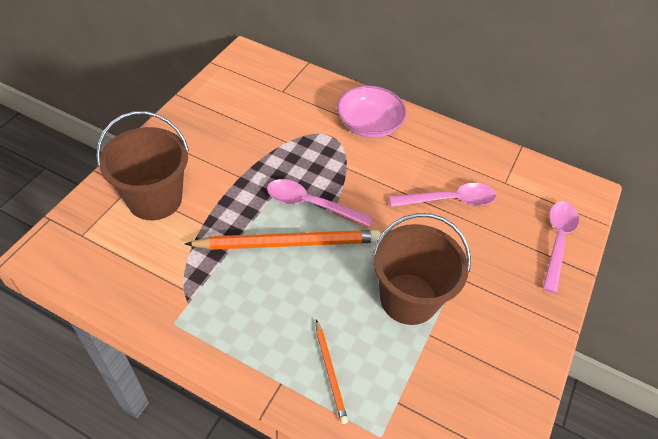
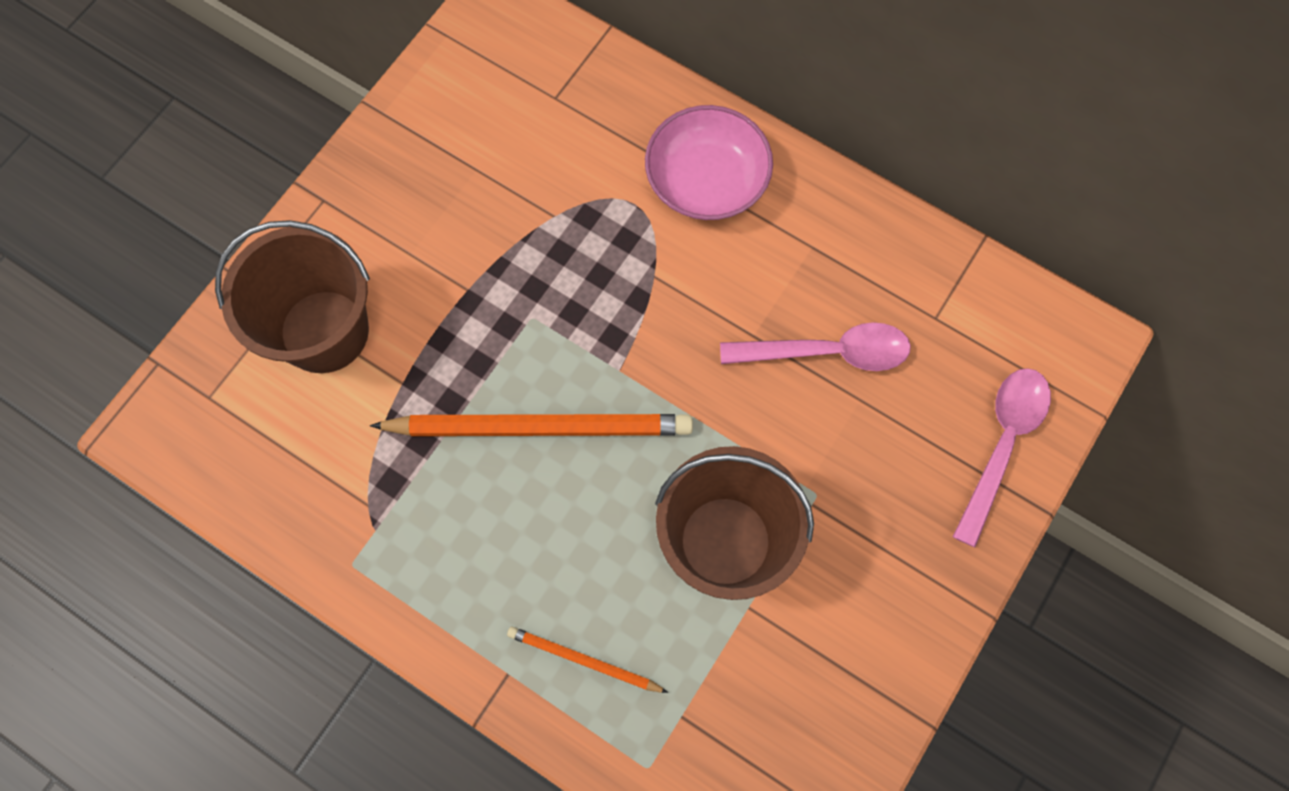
camera: 10 degrees right, 20 degrees up
pink spoon [267,179,373,227] -> none
orange pencil [316,319,348,424] -> orange pencil turned 120 degrees clockwise [507,627,668,693]

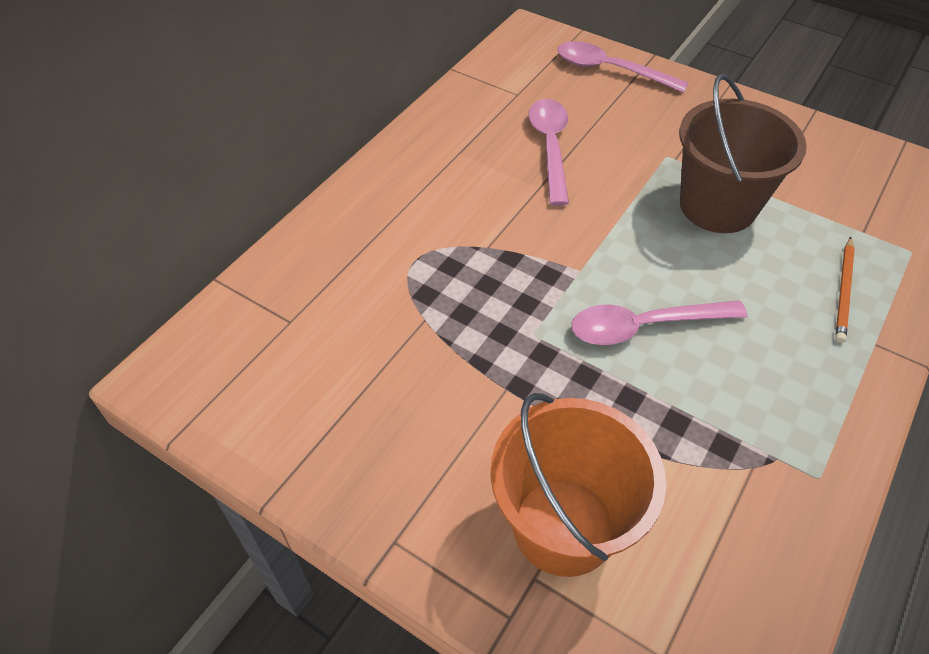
camera: 90 degrees left, 20 degrees down
brown bucket [215,220,370,373] -> orange bucket [490,393,666,577]
orange pencil [370,414,693,436] -> pink spoon [571,300,748,345]
pink bowl [645,105,773,220] -> none

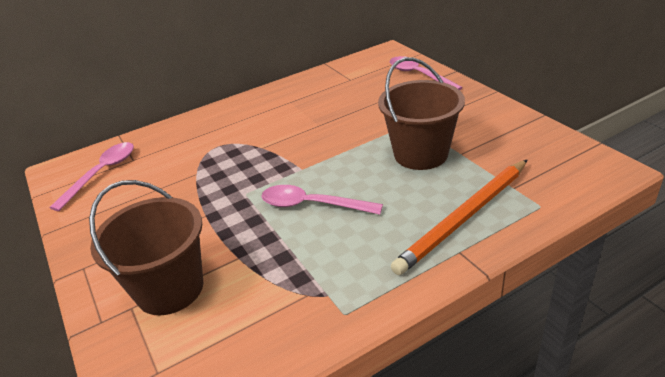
camera: 30 degrees right, 15 degrees down
orange bucket [490,393,666,577] -> brown bucket [89,180,203,315]
pink spoon [528,99,569,206] -> pink spoon moved to [49,142,134,211]
orange pencil [835,237,855,343] -> orange pencil [391,160,527,275], size x1.99

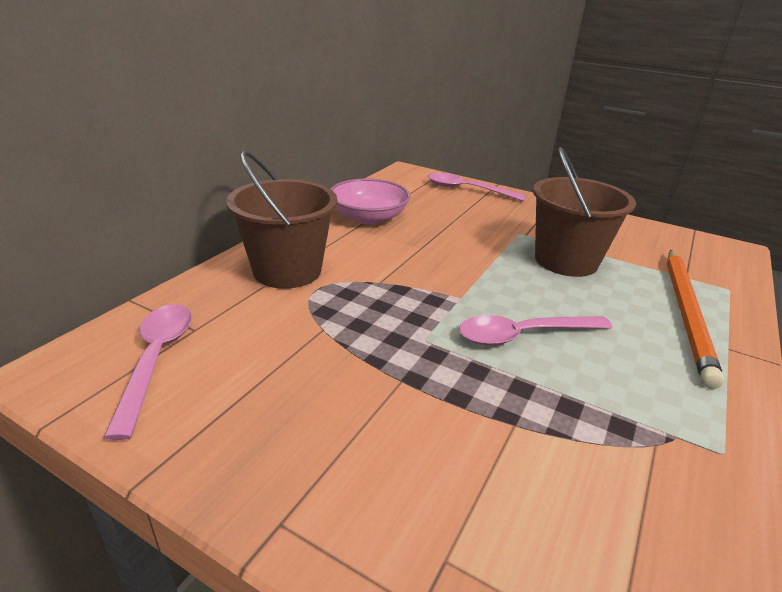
camera: 35 degrees left, 5 degrees down
brown bucket [89,180,203,315] -> brown bucket moved to [226,151,337,289]
none -> pink bowl [330,179,411,224]

